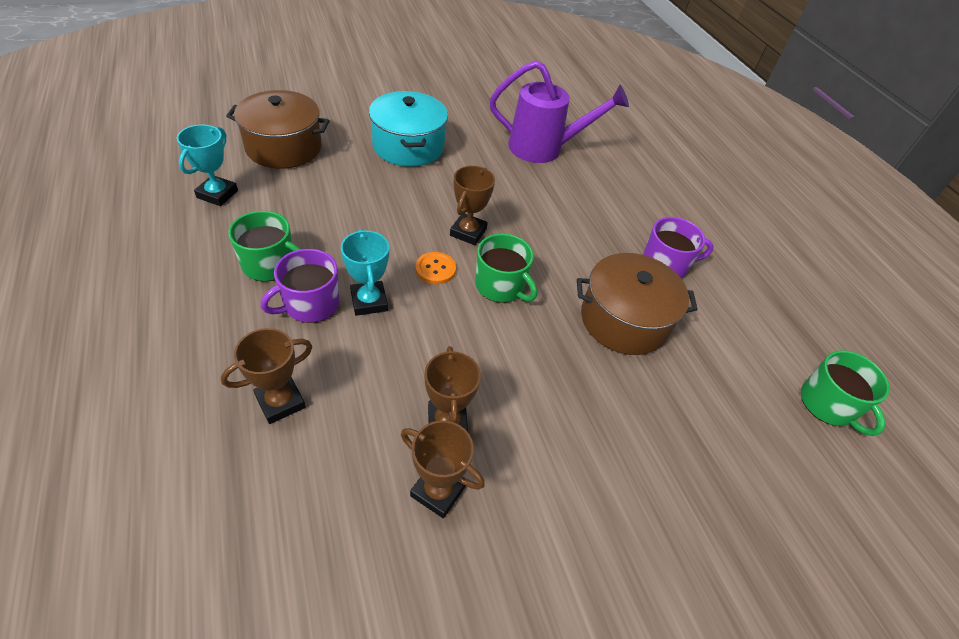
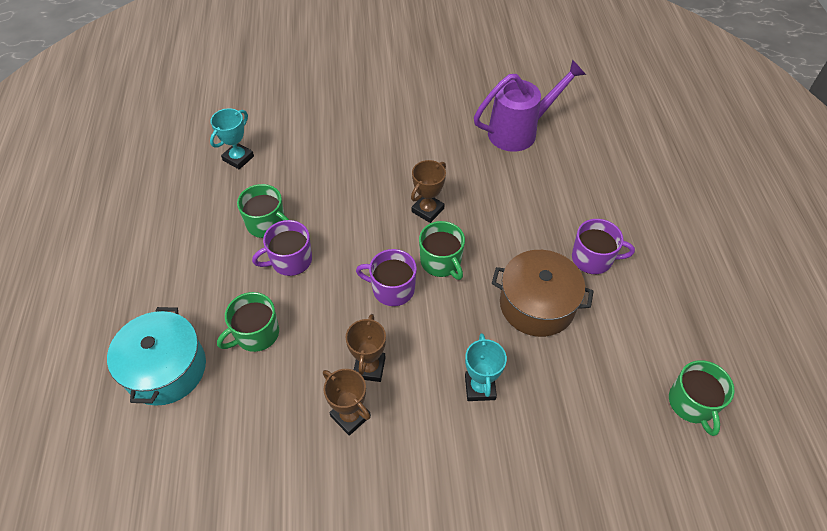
camera: 20 degrees right, 5 degrees up
brown trophy [221,328,313,424] -> green mug [217,292,279,352]
brown pot [226,90,330,169] -> none
turquoise trophy [341,229,389,316] -> turquoise trophy moved to [465,333,507,401]
turquoise pot [369,91,448,167] -> turquoise pot moved to [107,307,206,405]
orange button [415,252,456,284] -> none
purple watering can [490,60,629,163] -> purple watering can turned 45 degrees counterclockwise [474,59,586,152]
none -> purple mug [356,249,417,306]

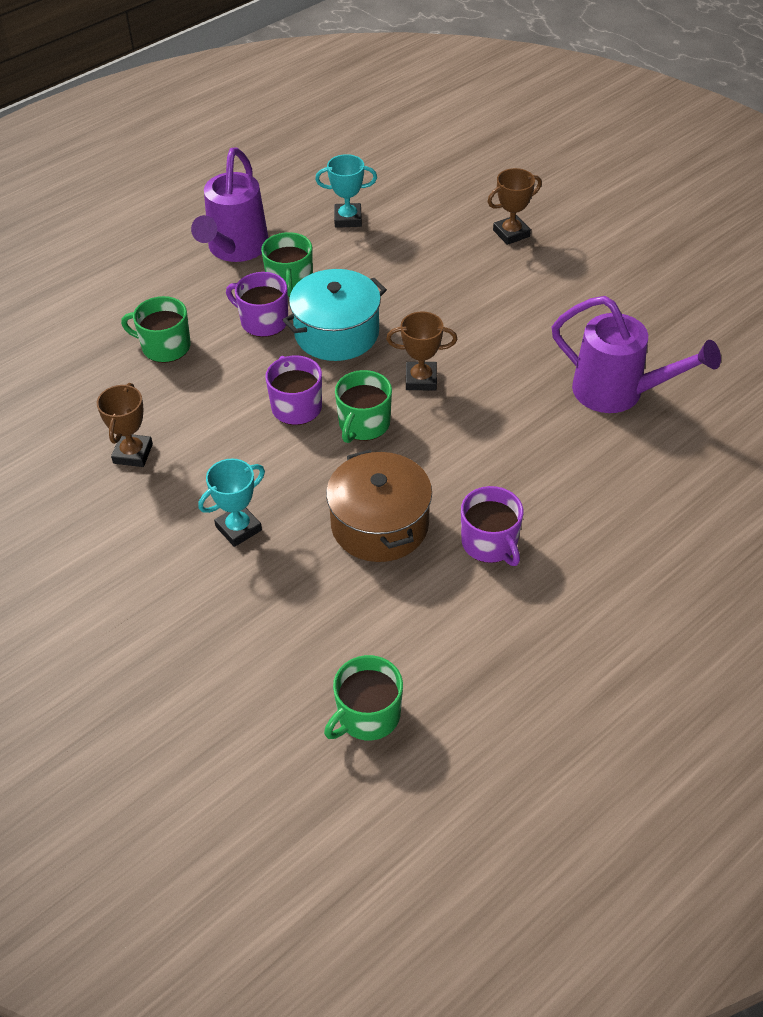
camera: 55 degrees right, 5 degrees down
turquoise pot [107,307,206,405] -> turquoise pot moved to [283,269,387,361]
brown trophy [346,314,386,382] -> brown trophy moved to [488,168,542,245]
none -> purple watering can [191,148,268,262]

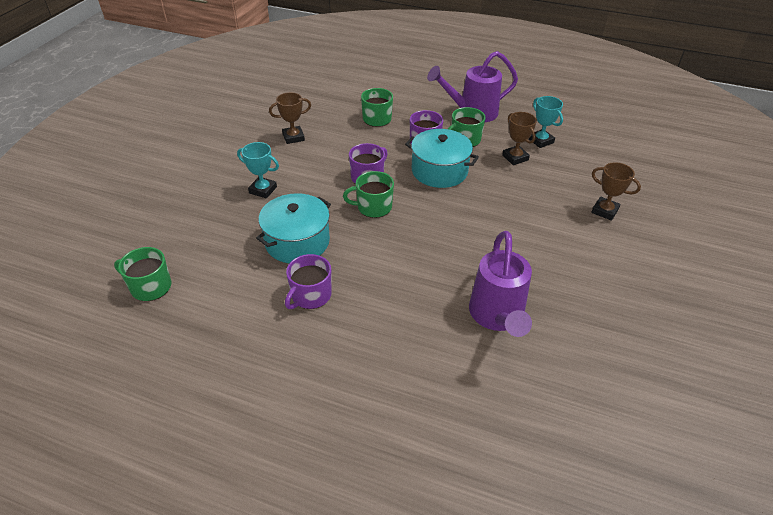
camera: 60 degrees right, 5 degrees down
brown pot [326,450,432,562] -> turquoise pot [256,193,331,263]
brown trophy [386,311,457,390] -> brown trophy moved to [502,112,537,165]

